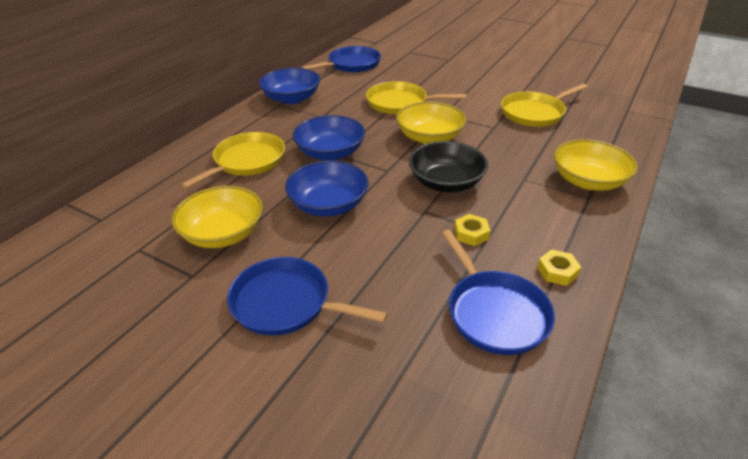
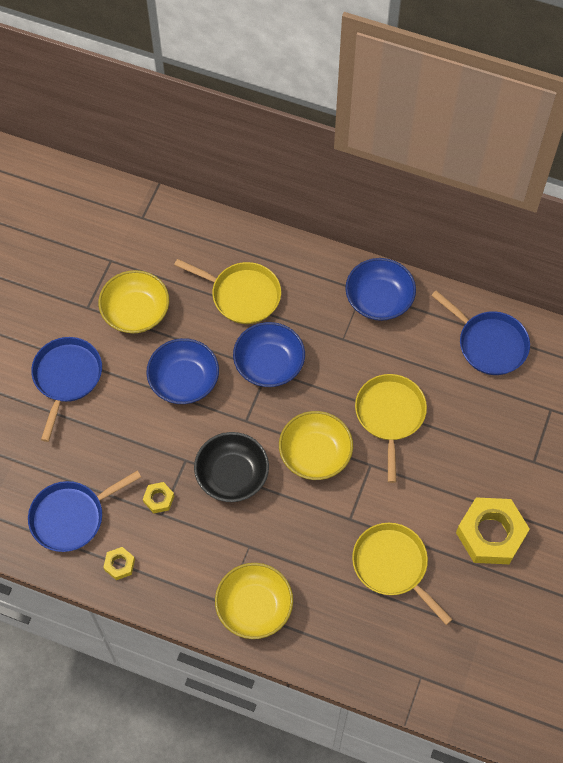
camera: 80 degrees right, 25 degrees up
none -> yellow nut [456,497,530,564]

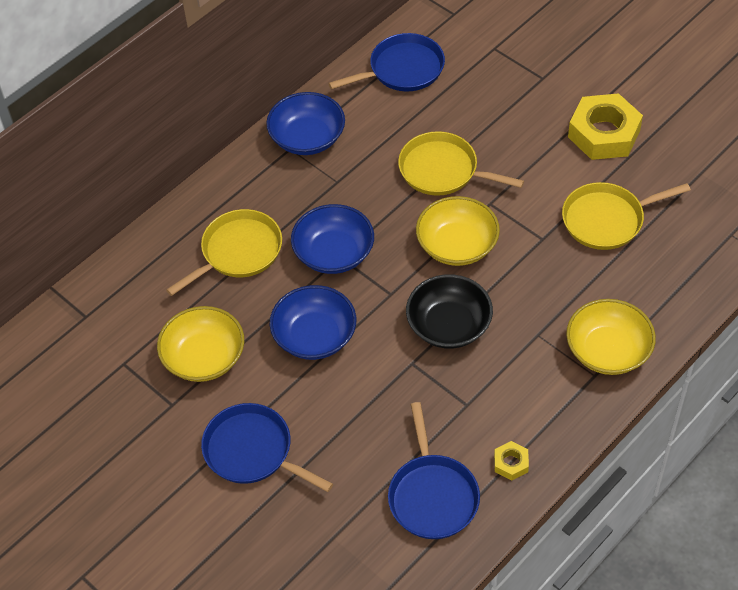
camera: 65 degrees left, 10 degrees down
yellow nut [143,482,174,513] -> none

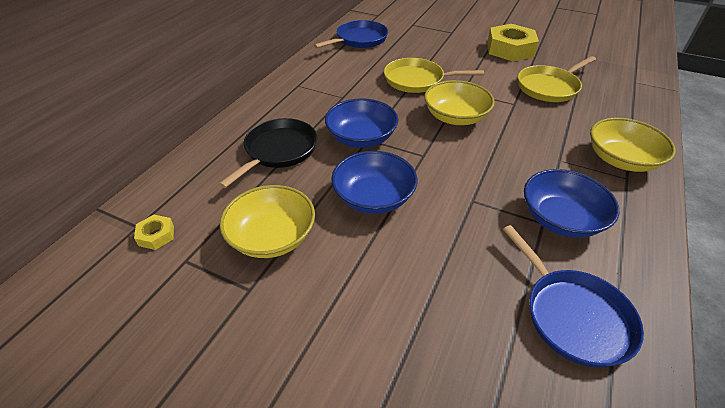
camera: 20 degrees left, 10 degrees down
yellow pan [166,209,282,296] -> black pan [219,118,317,188]
blue pan [201,403,333,492] -> none
blue bowl [266,92,345,155] -> blue bowl moved to [524,169,619,238]
black bowl [406,274,493,349] -> none
yellow nut [494,441,529,481] -> yellow nut moved to [134,215,174,250]

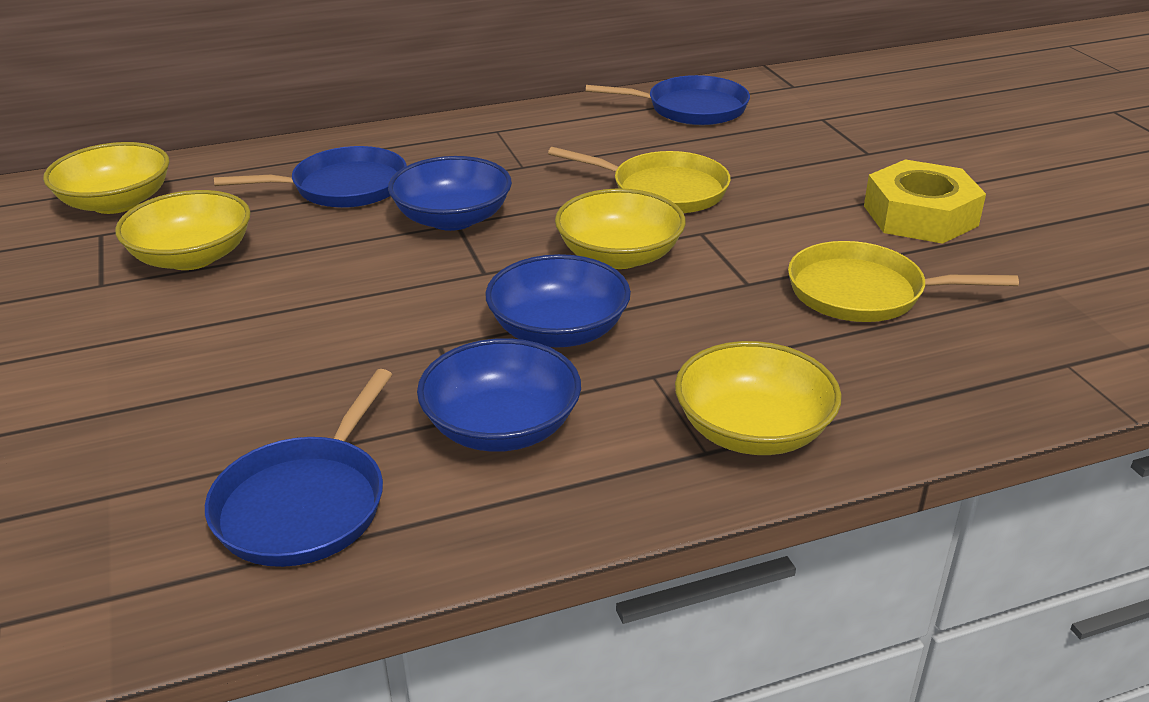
camera: 45 degrees right, 10 degrees down
yellow nut [134,215,174,250] -> yellow bowl [43,142,170,214]
black pan [219,118,317,188] -> blue pan [214,146,407,208]
blue bowl [331,151,417,214] -> blue bowl moved to [485,254,631,348]
yellow pan [384,58,484,93] -> yellow pan turned 150 degrees clockwise [548,147,731,213]

